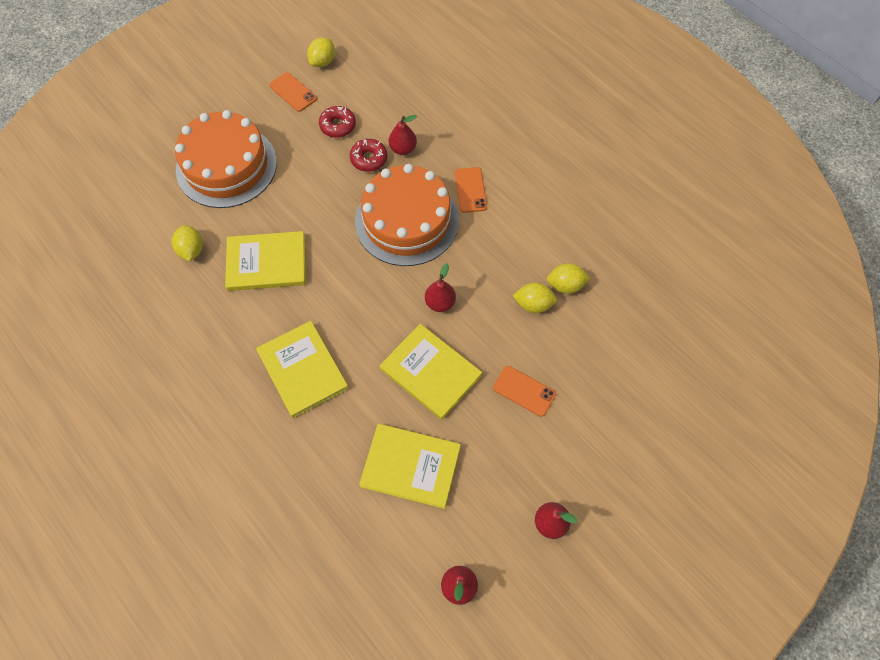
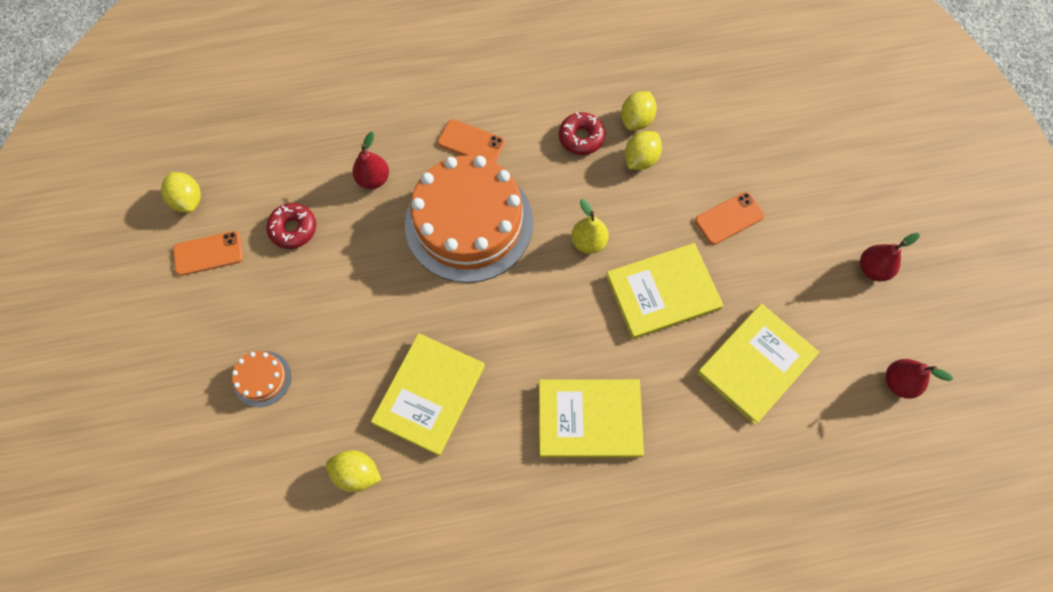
camera: 60 degrees left, 5 degrees up
orange cake [175,110,277,208] -> orange cake [232,351,291,407], size x0.42
red donut [350,139,387,172] -> red donut moved to [559,112,605,155]
red pear [425,263,456,312] -> yellow pear [571,199,609,254]

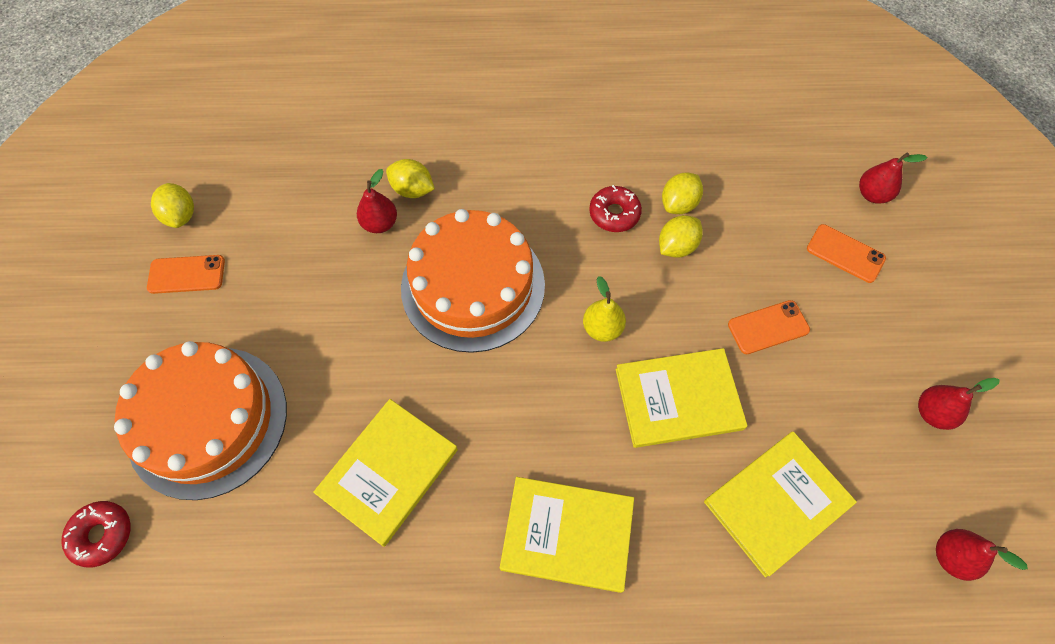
camera: 10 degrees right, 5 degrees down
orange cake [232,351,291,407] -> orange cake [114,341,287,500], size x2.40
red donut [266,203,316,249] -> red donut moved to [61,501,131,567]
yellow lemon [326,450,381,492] -> yellow lemon moved to [386,159,435,198]
orange phone [438,119,505,163] -> orange phone moved to [807,224,886,283]
none -> red pear [859,152,928,204]

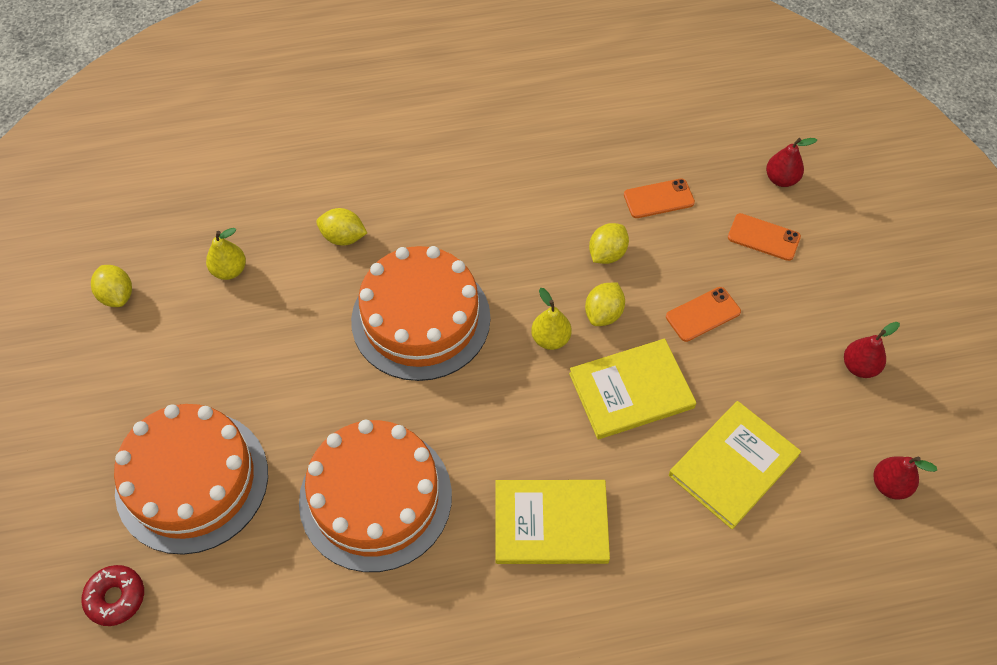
camera: 10 degrees left, 5 degrees down
orange phone [147,255,225,294] -> orange phone moved to [624,179,695,218]
yellow book [313,399,458,547] -> orange cake [299,420,452,572]
red pear [357,169,397,233] -> none
red donut [589,185,642,232] -> none
yellow lemon [662,173,703,214] -> yellow lemon moved to [585,283,625,326]
none -> yellow pear [206,228,246,280]

